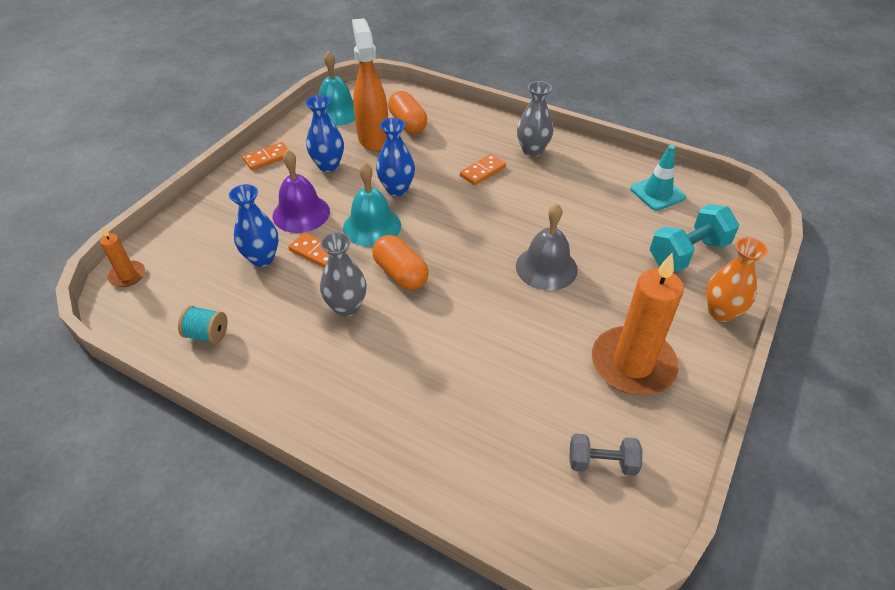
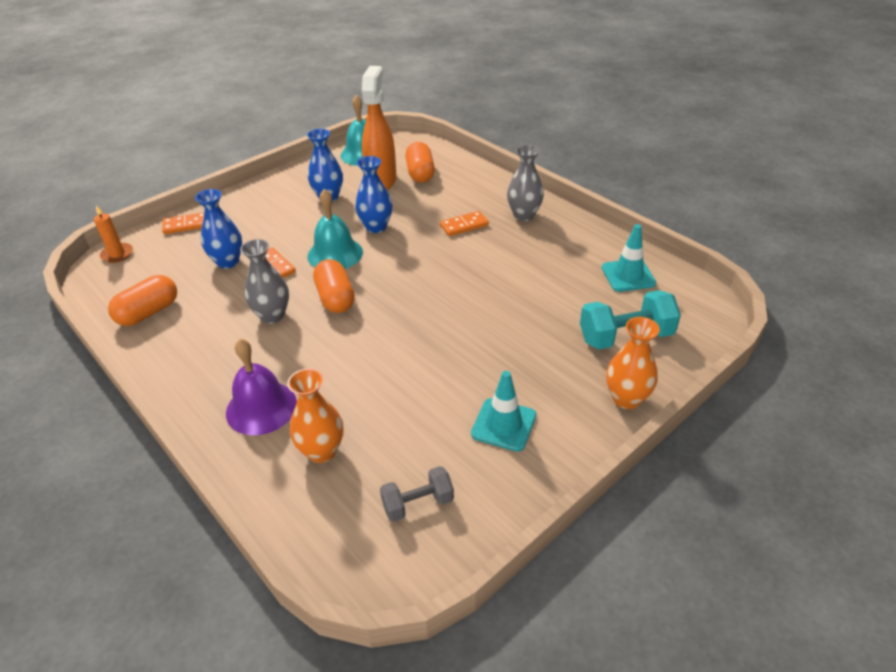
camera: 20 degrees right, 5 degrees down
turquoise spool [178,306,227,344] -> orange capsule [108,275,177,326]
orange domino [242,142,290,170] -> orange domino moved to [162,212,204,234]
purple bell [273,150,330,233] -> purple bell moved to [226,339,297,435]
grey bell [516,204,578,291] -> none
grey dumbbell [569,433,642,476] -> grey dumbbell turned 45 degrees counterclockwise [380,466,454,522]
orange candle [592,253,684,395] -> turquoise traffic cone [471,371,536,452]
none -> orange vase [288,369,343,463]

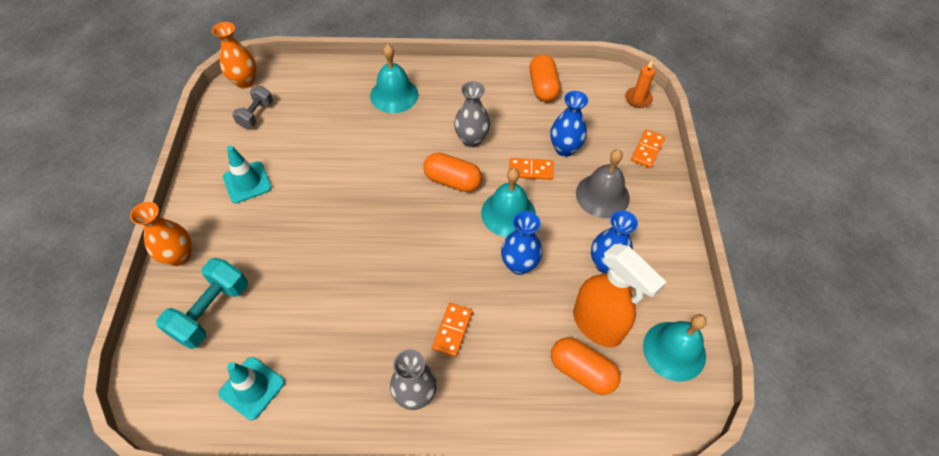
camera: 130 degrees right, 15 degrees up
purple bell [226,339,297,435] -> turquoise bell [370,44,419,113]
orange vase [288,369,343,463] -> orange vase moved to [212,22,256,88]
none -> grey bell [576,149,630,218]

